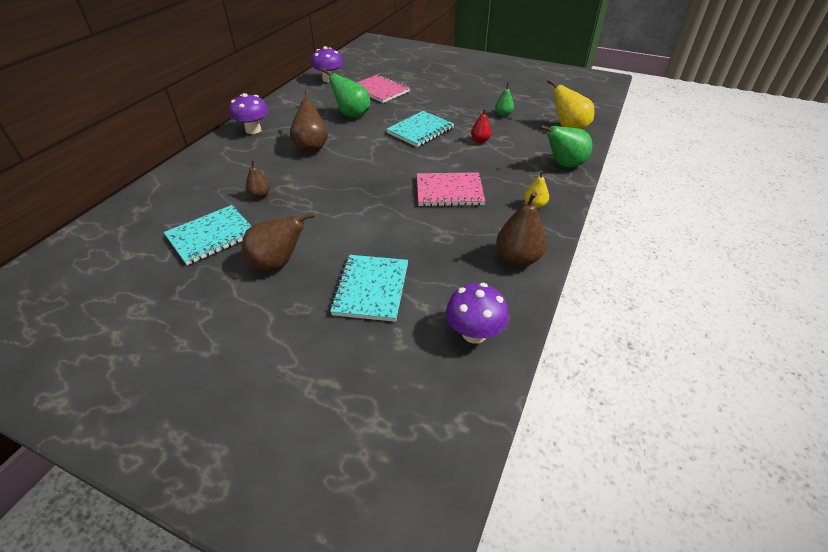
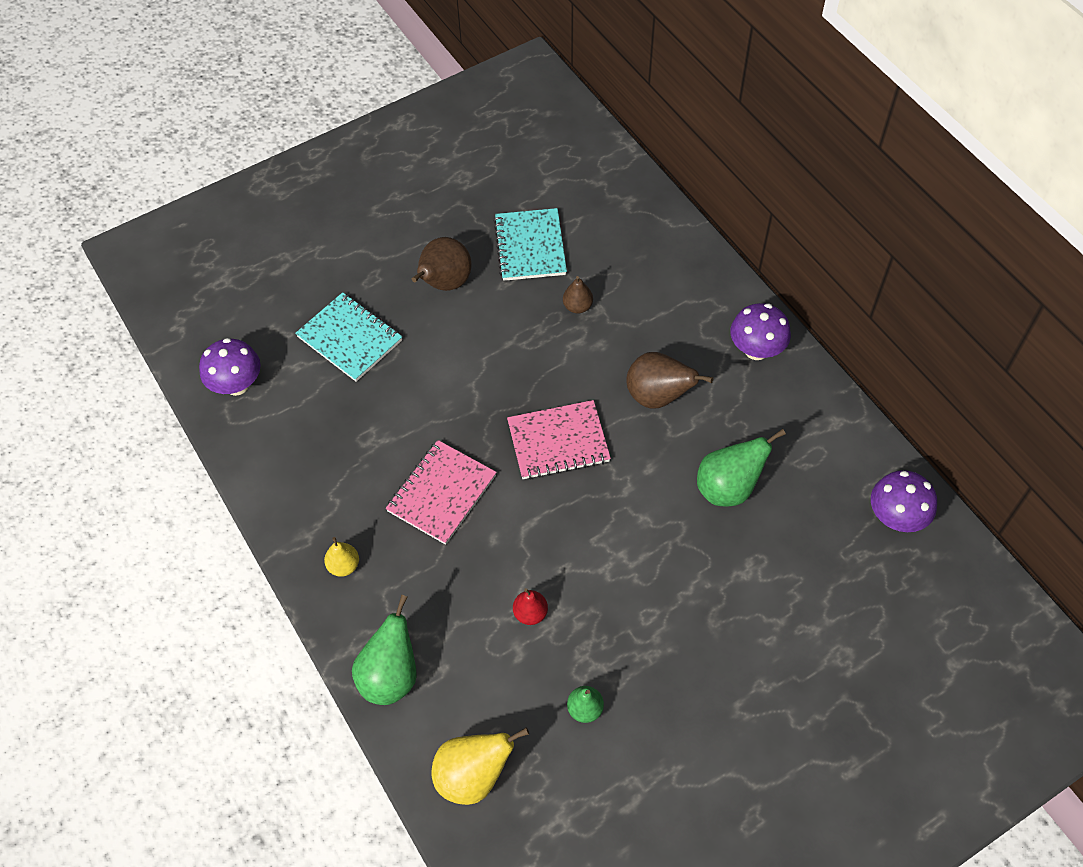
camera: 125 degrees right, 15 degrees up
pink notebook [357,74,410,103] -> pink notebook moved to [507,400,611,480]
turquoise notebook [386,111,454,147] -> none
brown pear [496,191,547,267] -> none

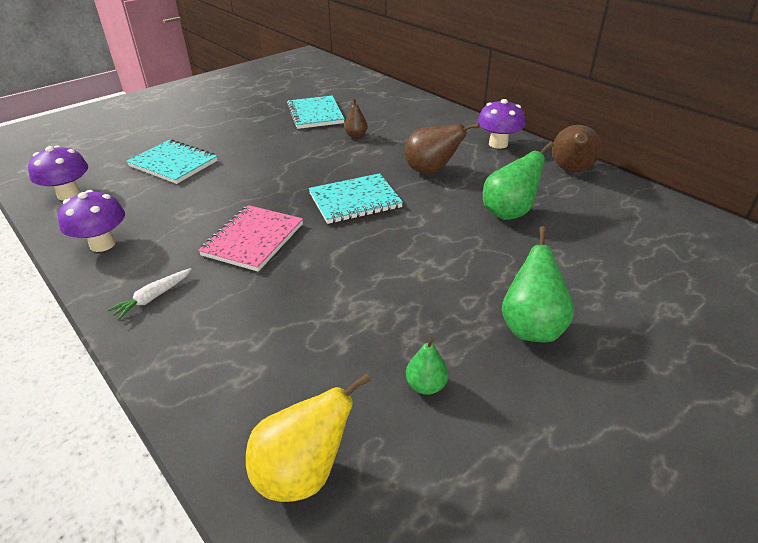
camera: 10 degrees left, 20 degrees down
yellow pear [324,537,359,577] -> white carrot [108,268,192,320]
green pear [352,595,417,705] -> green pear moved to [502,226,574,342]
brown pear [412,237,472,291] -> brown pear moved to [552,125,602,172]
pink notebook [507,400,611,480] -> turquoise notebook [309,173,403,224]
red pear [513,588,548,625] -> none
purple mushroom [871,470,937,532] -> purple mushroom moved to [58,190,125,252]

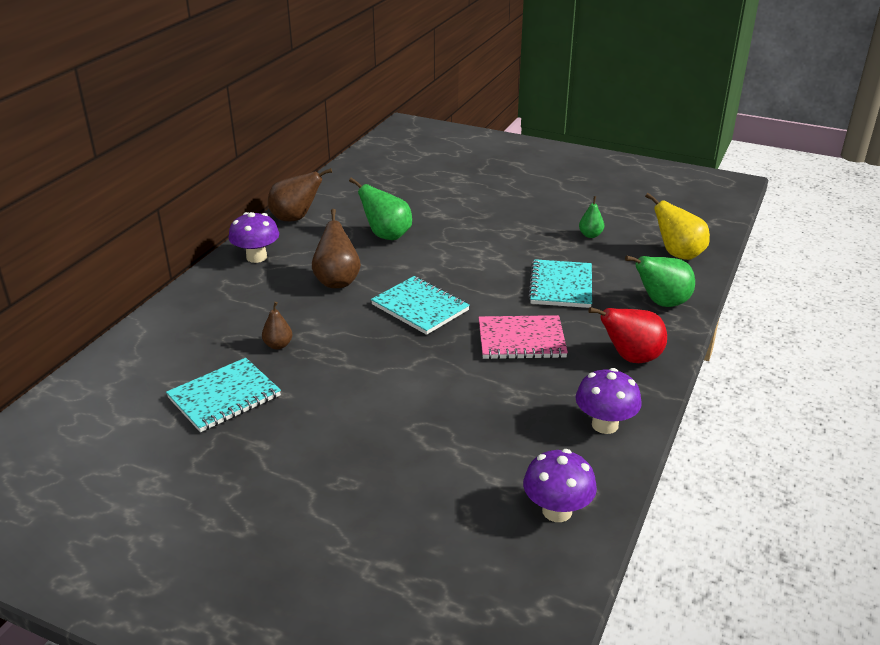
camera: 115 degrees left, 5 degrees down
white carrot [108,268,192,320] -> red pear [588,307,667,363]
turquoise notebook [126,139,218,184] -> turquoise notebook moved to [528,259,592,308]
green pear [502,226,574,342] -> green pear moved to [625,255,695,307]

